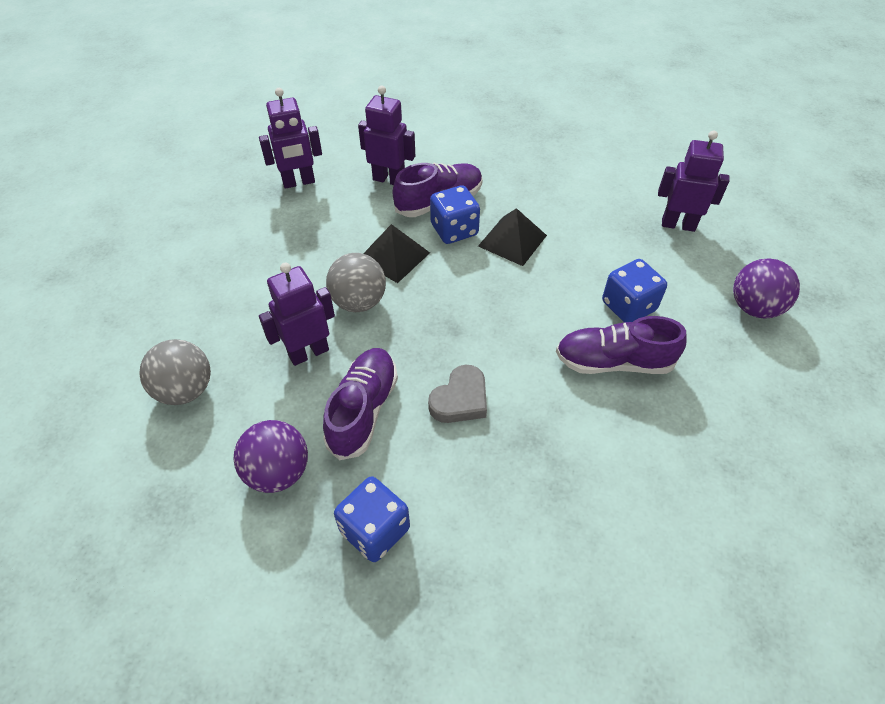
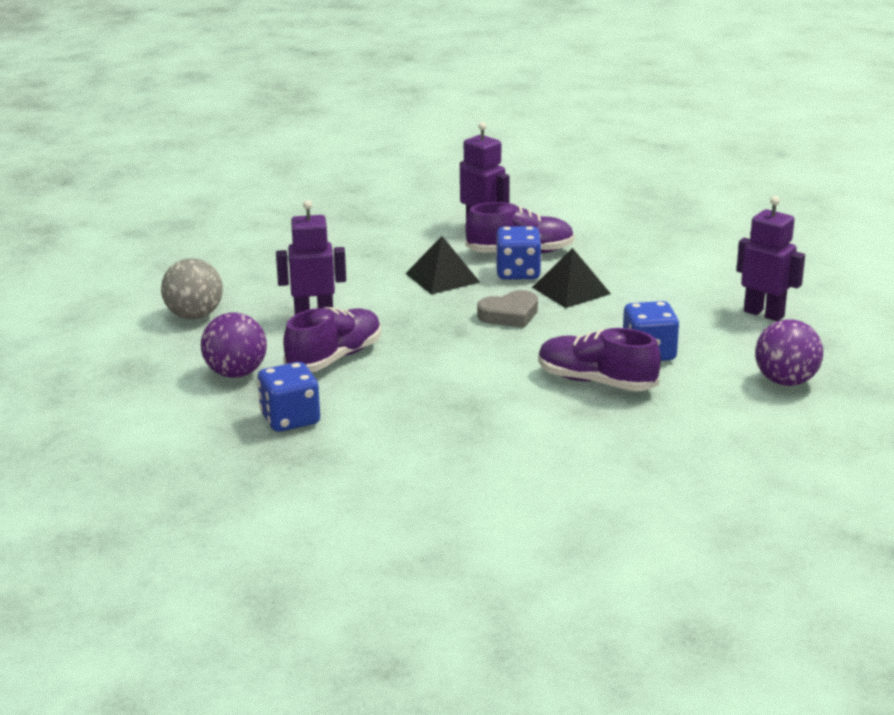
camera: 25 degrees right, 25 degrees down
purple robot [259,88,322,189] -> none
grey ball [326,253,386,312] -> none
grey heart [428,365,487,423] -> grey heart moved to [477,290,538,328]

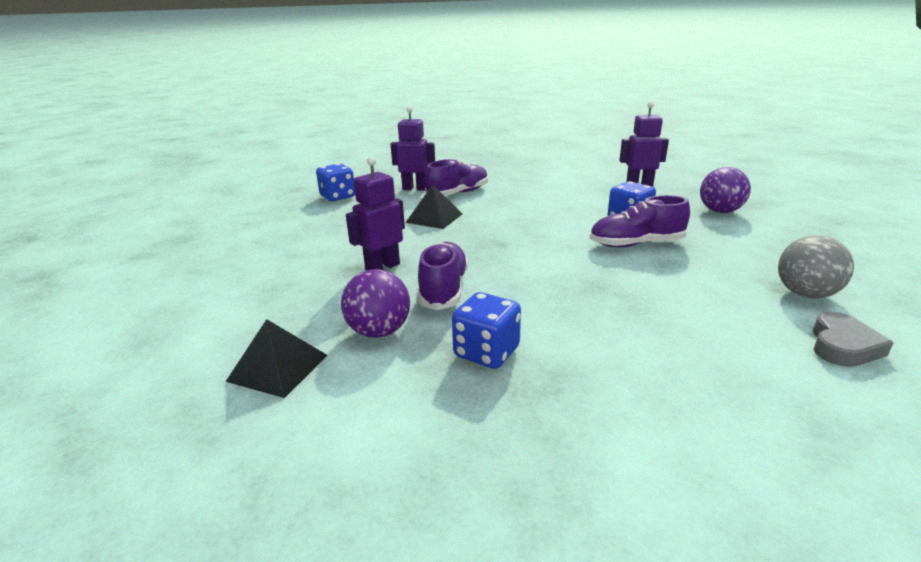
camera: 35 degrees left, 0 degrees up
grey ball [161,258,223,319] -> grey ball moved to [778,235,854,299]
grey heart [477,290,538,328] -> grey heart moved to [813,312,893,367]
blue dice [496,226,542,279] -> blue dice moved to [316,164,355,201]
black pyramid [532,248,611,308] -> black pyramid moved to [226,319,328,398]

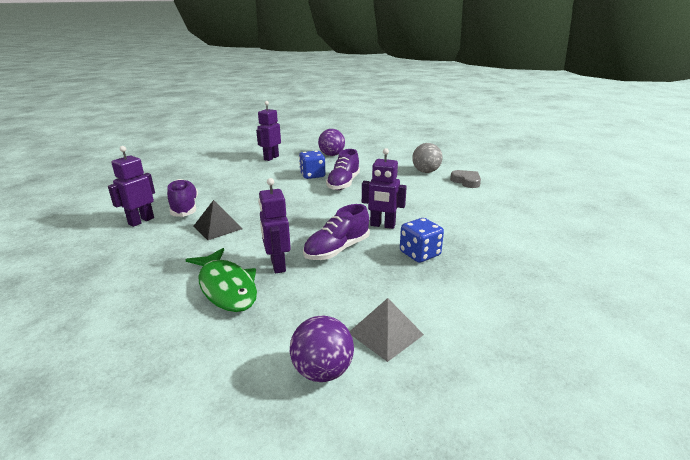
camera: 65 degrees left, 0 degrees up
black pyramid [226,319,328,398] -> grey pyramid [349,298,424,362]
blue dice [316,164,355,201] -> none
purple ball [341,269,410,338] -> purple ball moved to [290,316,354,382]
purple shoe [418,242,468,310] -> purple shoe turned 75 degrees counterclockwise [303,204,370,260]
none -> green fish [185,248,257,312]
none -> purple robot [362,148,407,229]

